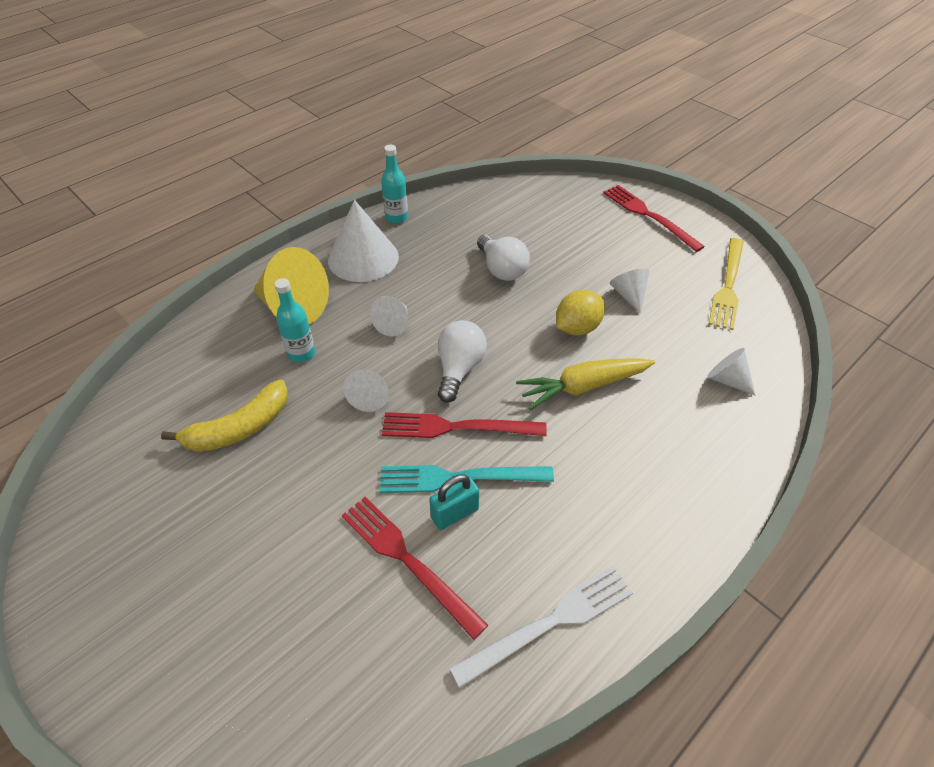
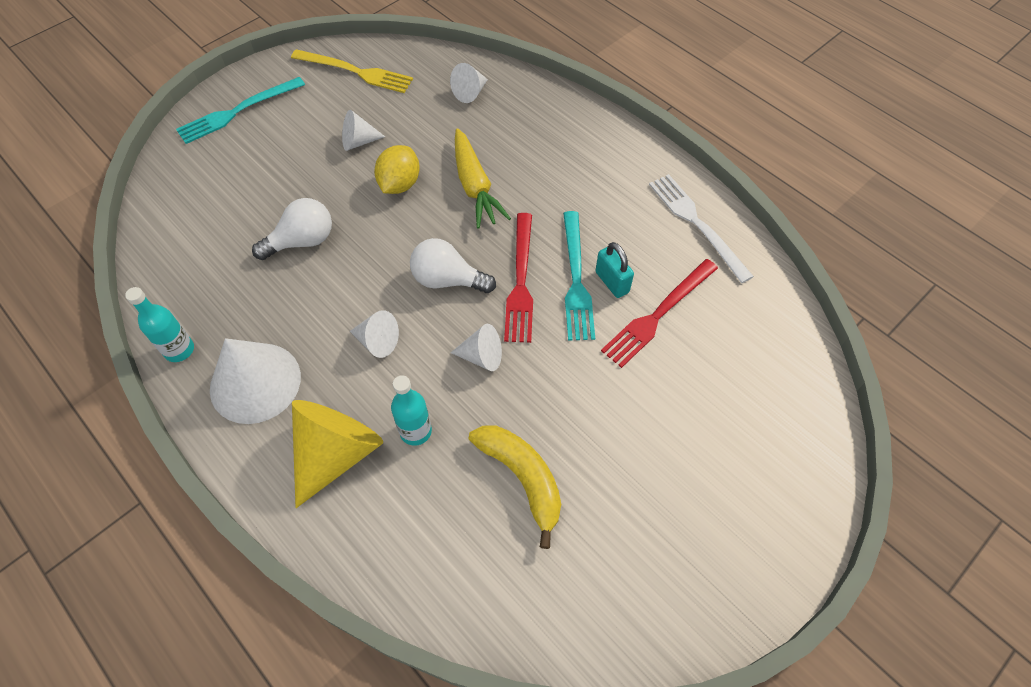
camera: 90 degrees left, 10 degrees up
yellow lemon [556,290,605,335] -> yellow lemon turned 60 degrees clockwise [374,145,420,194]
red fork [603,185,705,252] -> turquoise fork [176,77,305,144]

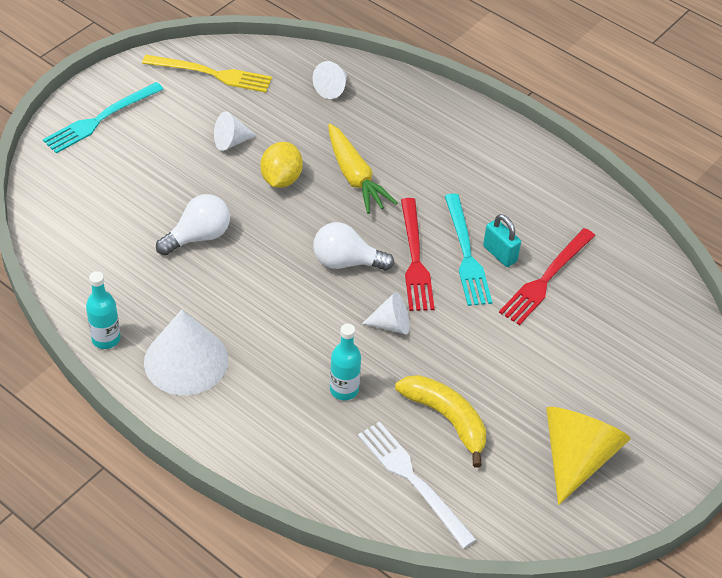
camera: 10 degrees left, 10 degrees down
yellow cone [292,400,383,508] -> yellow cone moved to [546,407,631,505]
white cone [350,310,399,358] -> none
white fork [649,174,754,283] -> white fork moved to [358,422,477,549]

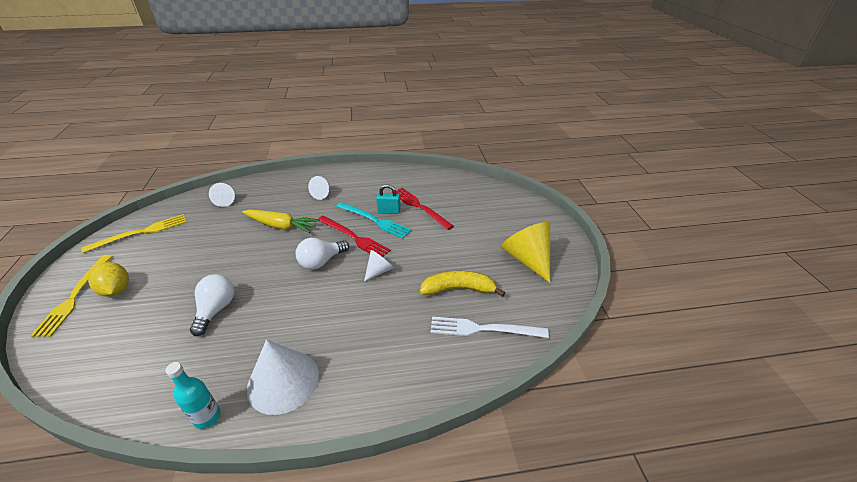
camera: 45 degrees left, 10 degrees down
turquoise fork [43,82,164,154] -> yellow fork [30,255,112,337]
white cone [214,111,257,151] -> white cone moved to [308,176,331,200]
yellow lemon [260,142,303,188] -> yellow lemon moved to [88,262,129,297]
turquoise bottle [330,323,361,400] -> none
red fork [499,228,595,325] -> red fork turned 150 degrees clockwise [392,188,454,230]

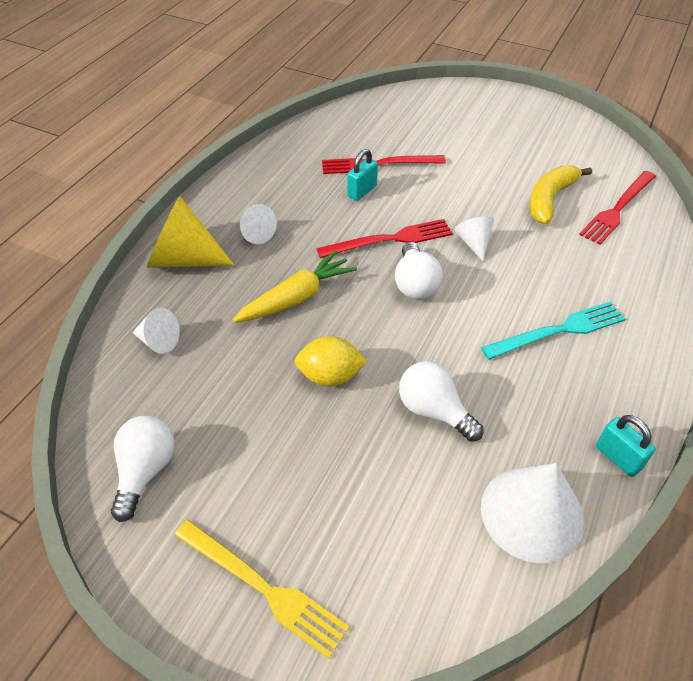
camera: 55 degrees left, 10 degrees up
yellow fork [81,214,187,253] -> white light bulb [111,416,175,522]
yellow lemon [88,262,129,297] -> yellow lemon moved to [295,336,367,386]
turquoise bottle [165,362,220,429] -> turquoise padlock [596,415,656,477]
white cone [247,340,319,415] -> white cone moved to [481,463,585,563]
turquoise fork [336,202,412,239] -> turquoise fork moved to [481,302,625,360]
white fork [431,317,549,338] -> red fork [579,171,656,245]
yellow cone [501,222,550,283] -> yellow cone moved to [147,196,234,268]

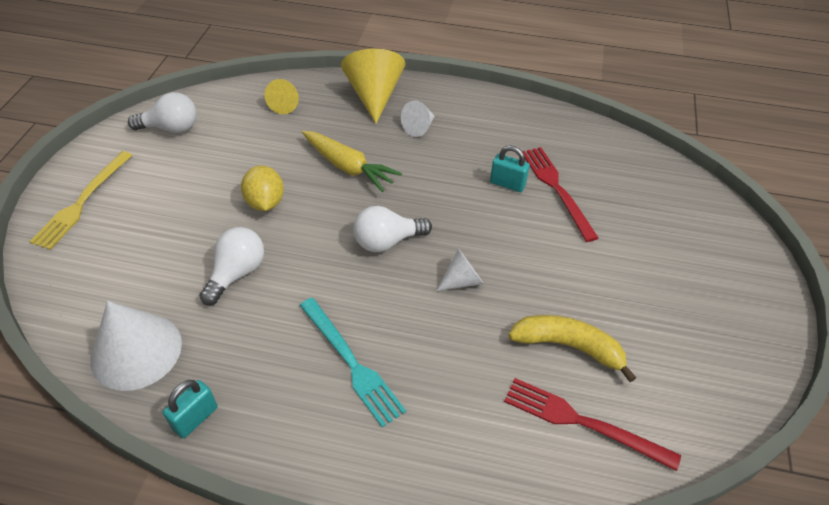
camera: 75 degrees right, 0 degrees up
white cone [132,308,180,354] -> yellow cone [265,79,299,114]
red fork [317,219,453,258] -> none

